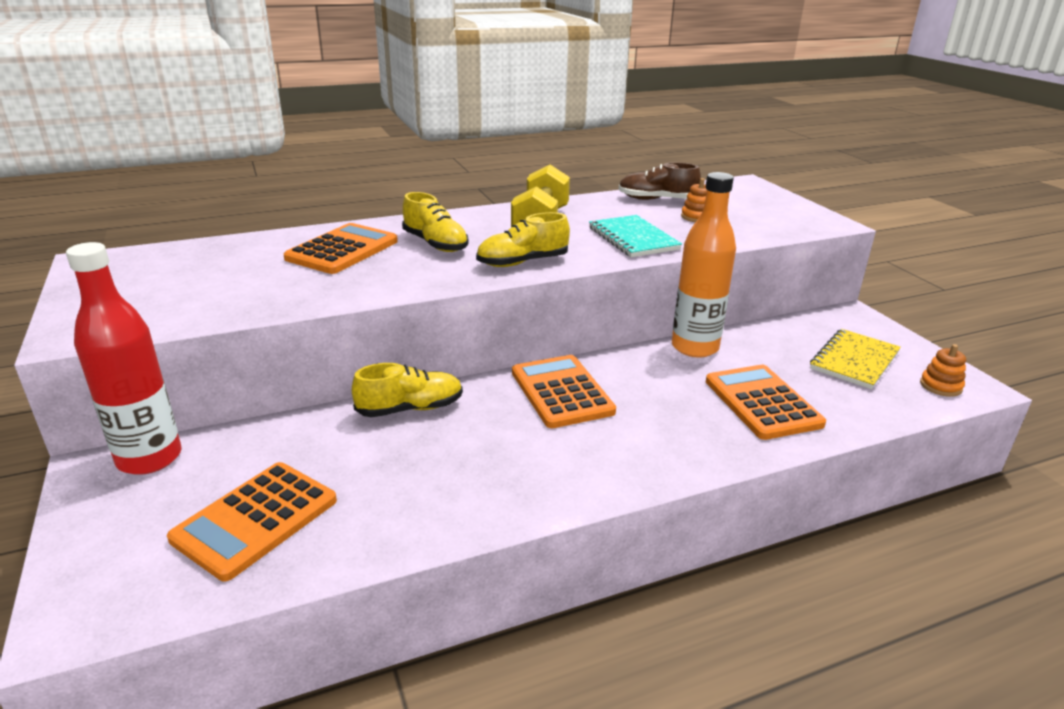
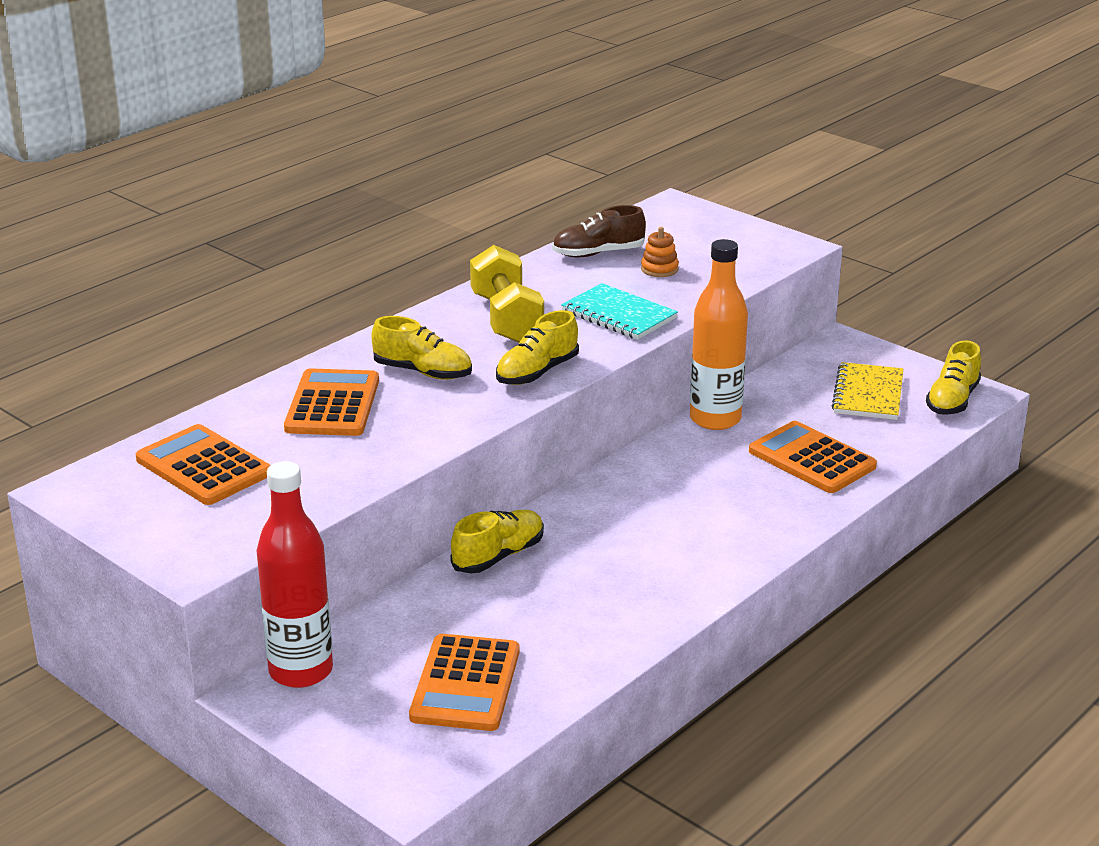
camera: 25 degrees left, 0 degrees up
orange calculator [512,355,616,428] -> orange calculator moved to [136,424,270,505]
orange stacking toy [920,344,966,397] -> yellow shoe [926,340,981,415]

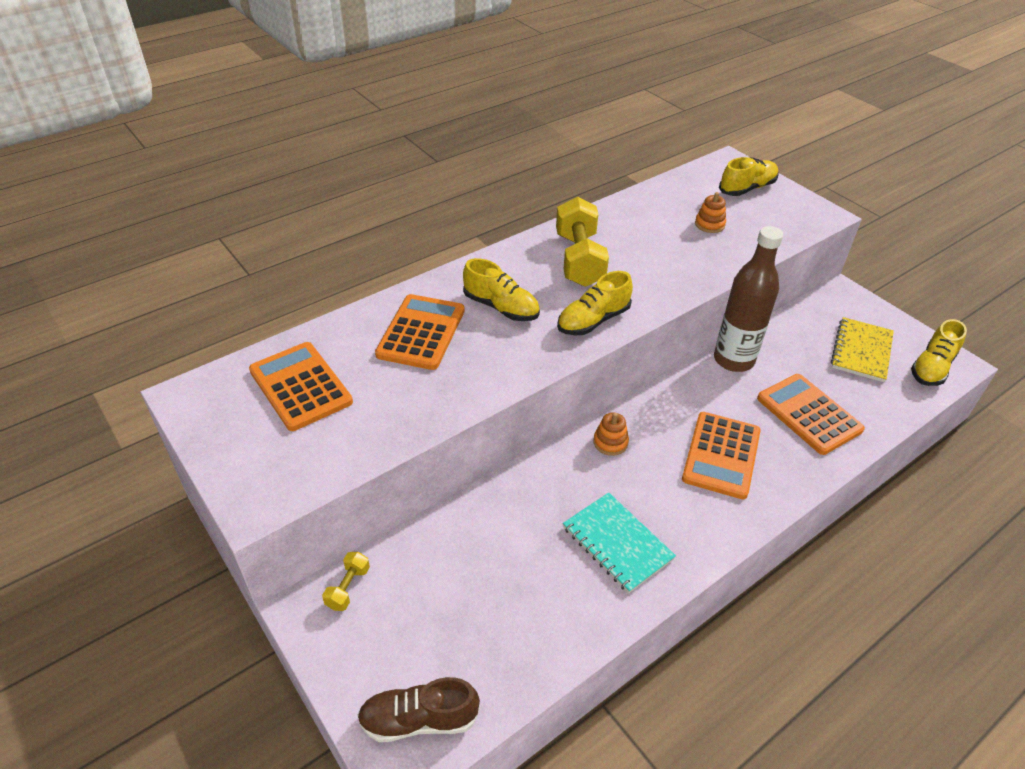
camera: 10 degrees right, 15 degrees up
red bottle [256,461,333,688] -> yellow dumbbell [322,552,370,611]
orange calculator [409,634,520,731] -> orange calculator moved to [682,412,761,499]
yellow shoe [450,510,544,573] -> yellow shoe moved to [719,157,778,196]
brown shoe [552,205,646,257] -> brown shoe moved to [357,677,480,742]
turquoise notebook [561,283,678,340] -> turquoise notebook moved to [563,492,676,593]
orange bottle [690,239,748,430] -> brown bottle [714,226,783,372]
none -> orange stacking toy [593,412,629,456]

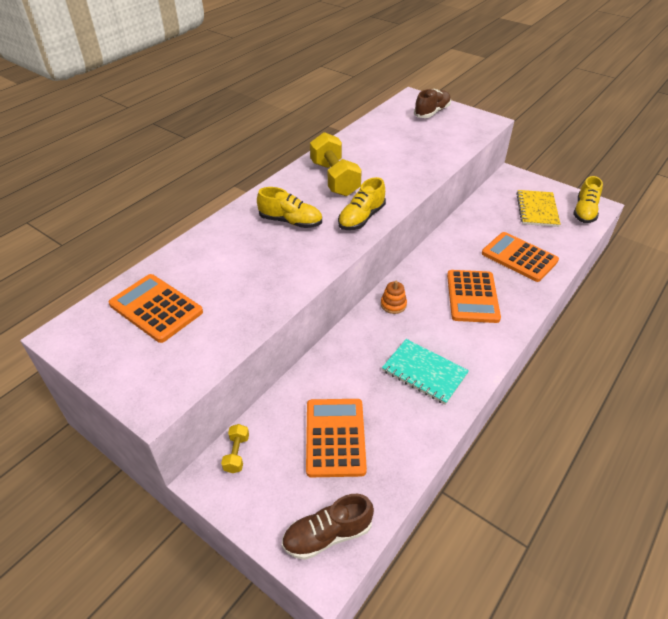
camera: 15 degrees left, 0 degrees up
orange calculator [375,294,465,370] -> orange calculator moved to [306,399,367,477]
orange stacking toy [695,192,726,233] -> none
brown bottle [714,226,783,372] -> none
yellow shoe [719,157,778,196] -> brown shoe [414,89,451,118]

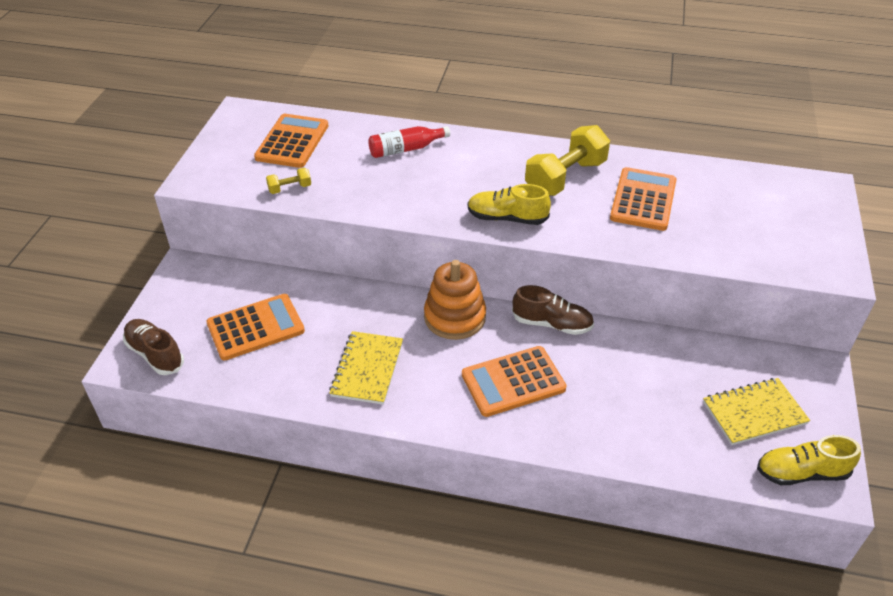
camera: 65 degrees right, 0 degrees up
yellow dumbbell [221,424,249,473] -> yellow dumbbell moved to [266,168,311,194]
yellow shoe [257,187,322,228] -> none
orange stacking toy [381,281,407,314] -> orange stacking toy [424,260,486,340], size x1.97
turquoise notebook [382,339,469,405] -> yellow notebook [329,331,403,405]
brown shoe [414,89,451,118] -> brown shoe moved to [512,285,594,335]
orange calculator [482,232,559,282] -> orange calculator moved to [610,167,677,231]
none -> red bottle [368,126,450,158]

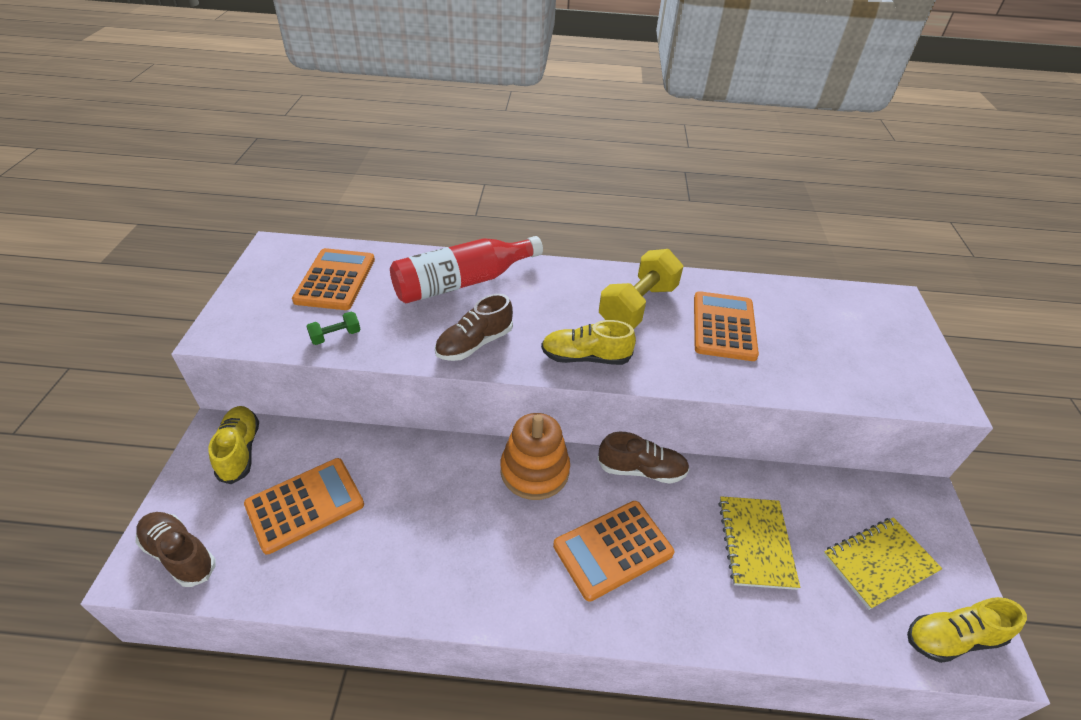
camera: 10 degrees left, 0 degrees up
yellow dumbbell [266,168,311,194] -> green dumbbell [306,312,361,345]
yellow notebook [329,331,403,405] -> yellow notebook moved to [718,496,800,590]
red bottle [368,126,450,158] -> red bottle [390,236,543,303], size x1.73
none -> yellow shoe [208,406,259,484]
none -> brown shoe [435,294,513,361]

